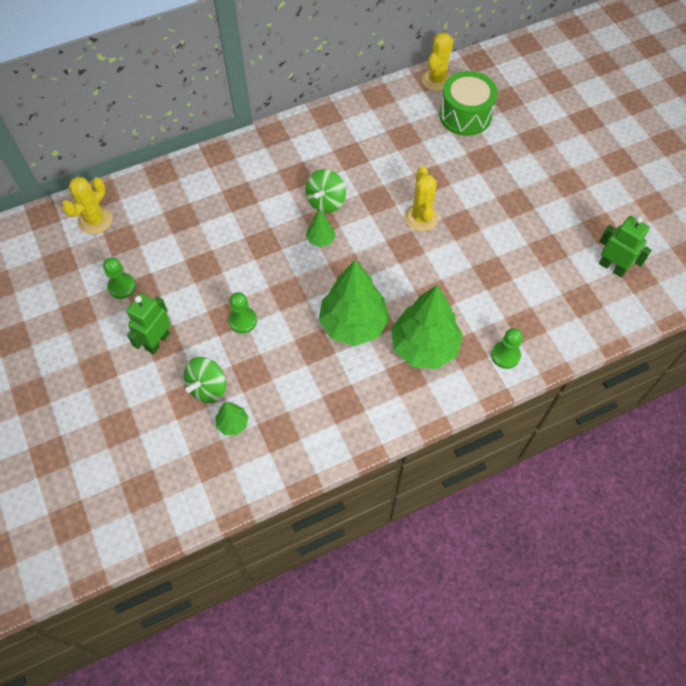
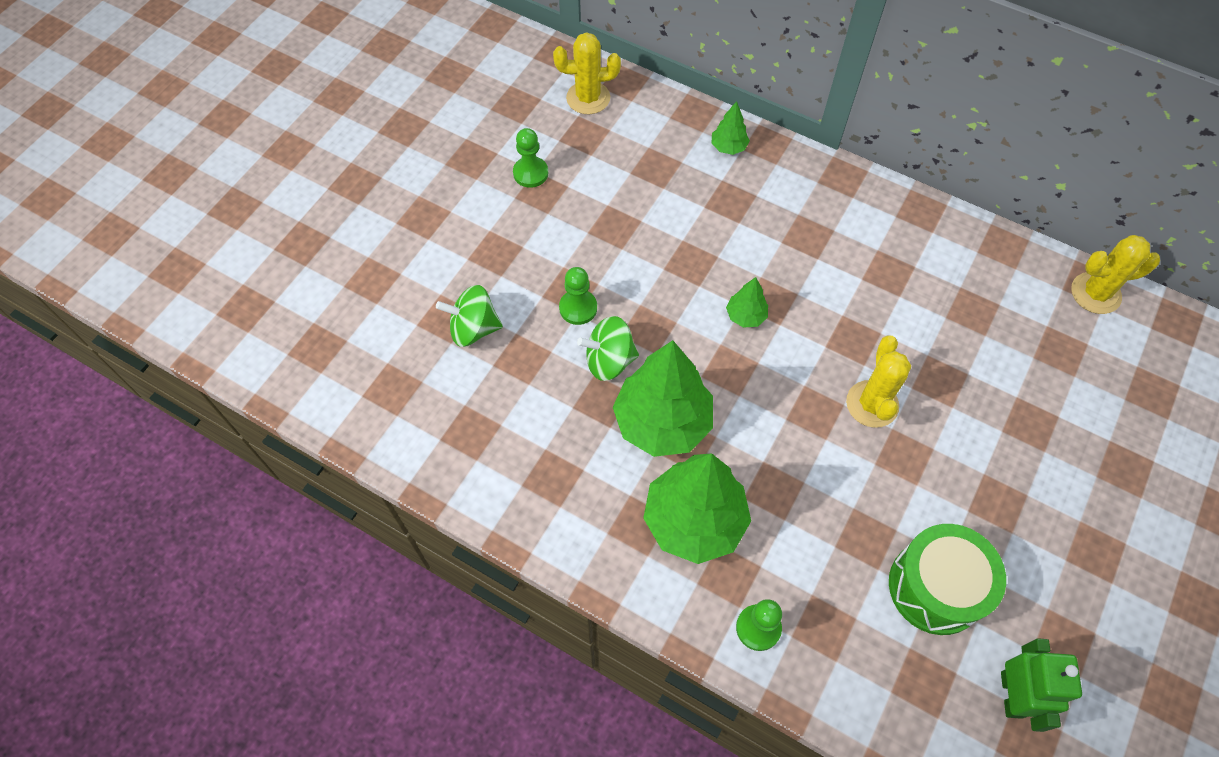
camera: 55 degrees right, 0 degrees up
green robot [126,293,171,354] -> none
green tree [215,402,249,435] -> green tree moved to [712,101,750,155]
green spinning top [306,169,346,213] -> green spinning top moved to [577,316,639,381]
yellow cactus [404,166,439,232] -> yellow cactus turned 45 degrees counterclockwise [846,336,911,428]
green drum [439,71,498,136] -> green drum moved to [889,524,1006,635]

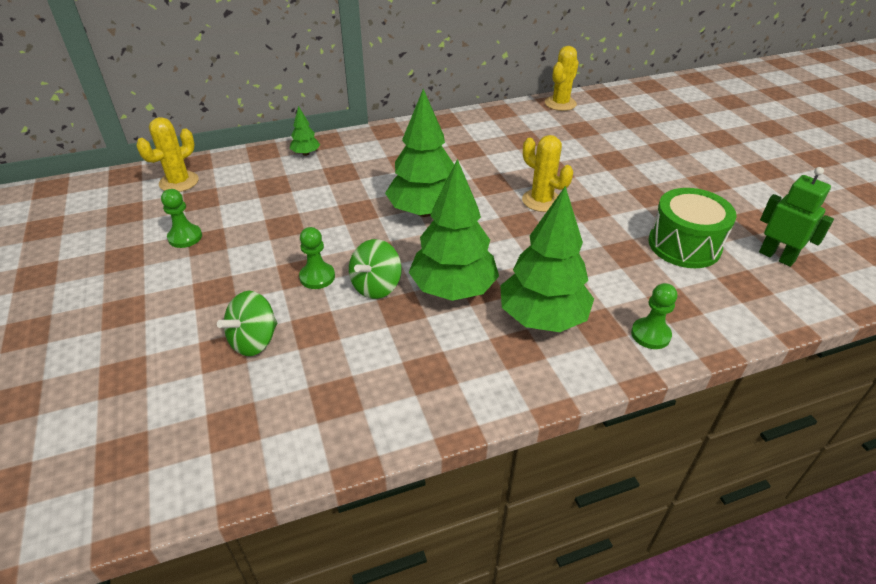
camera: 50 degrees left, 20 degrees down
green tree [726,277,768,328] -> green tree [385,89,454,217], size x2.23

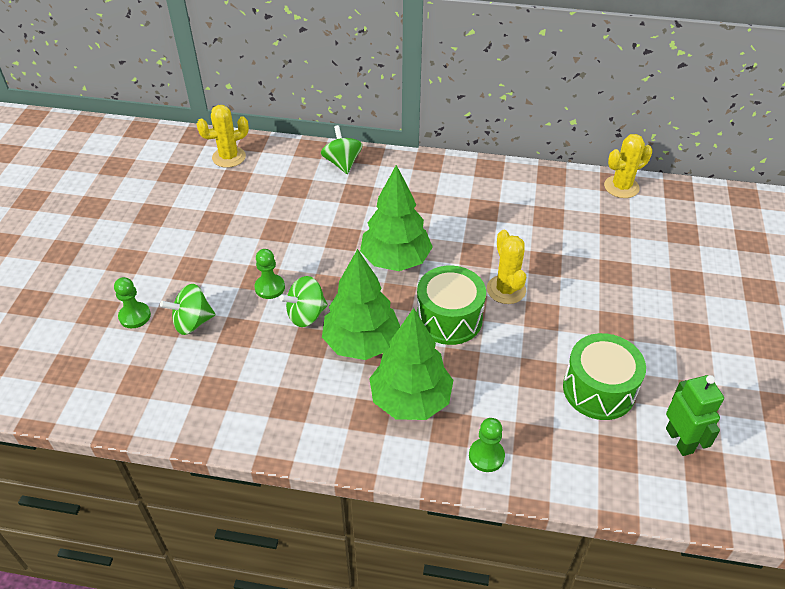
camera: 30 degrees right, 5 degrees up
green pawn [161,189,202,248] -> green pawn moved to [114,277,151,328]
green tree [290,106,320,156] -> green spinning top [321,125,363,174]
none -> green drum [417,266,486,345]

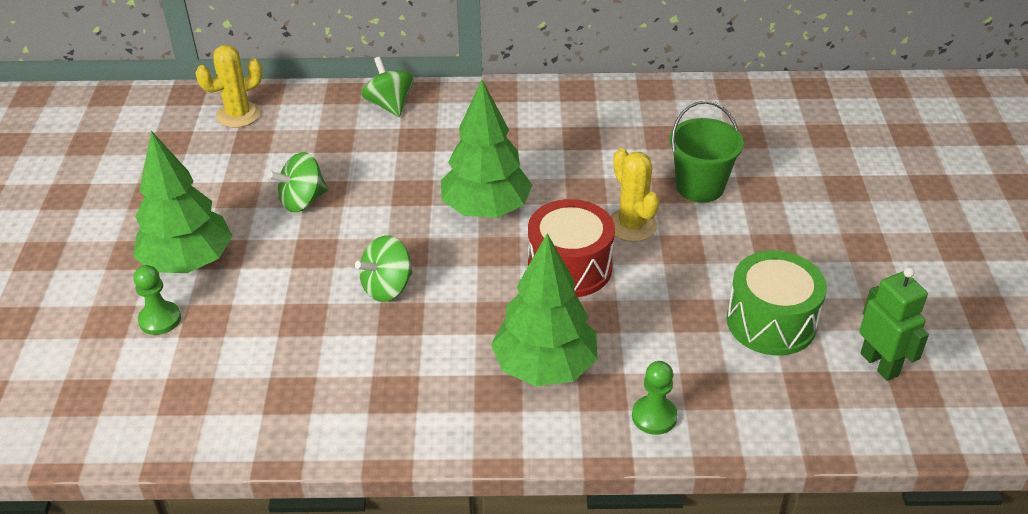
camera: 10 degrees left, 5 degrees down
green spinning top [160,284,216,335] -> green spinning top moved to [268,152,328,212]
green pawn [254,249,285,299] -> none
green tree [322,249,400,360] -> green tree moved to [133,131,232,273]
green drum [417,266,486,345] -> red drum [528,199,615,297]
yellow cactus [604,134,652,198] -> none
none -> green bucket [669,101,744,203]

